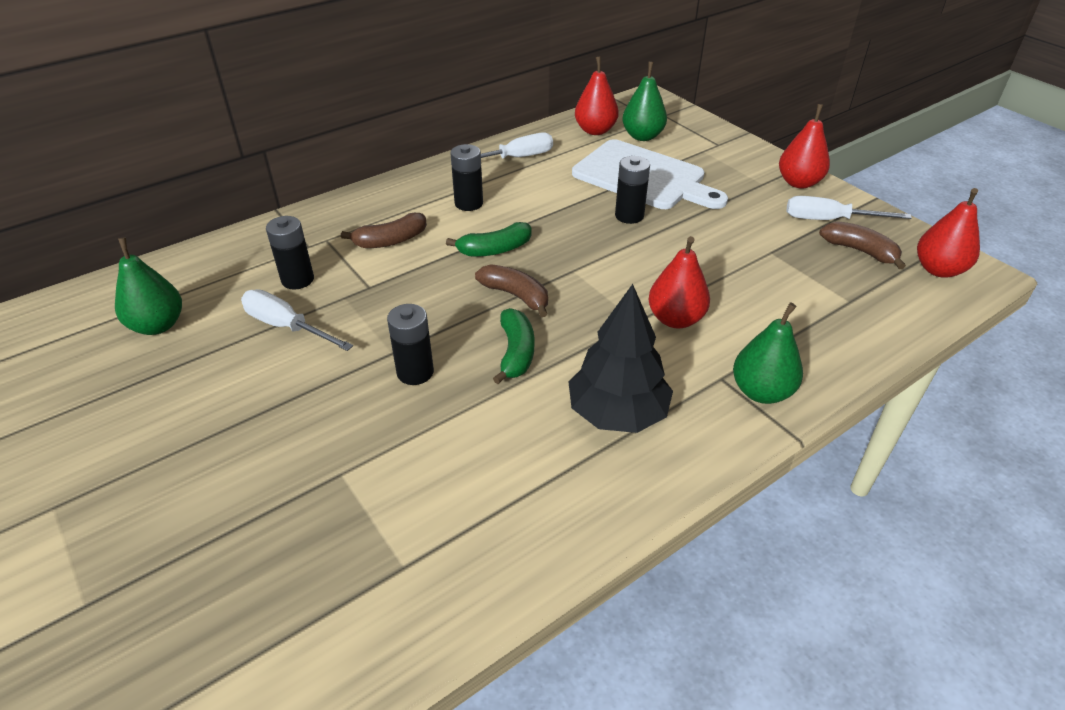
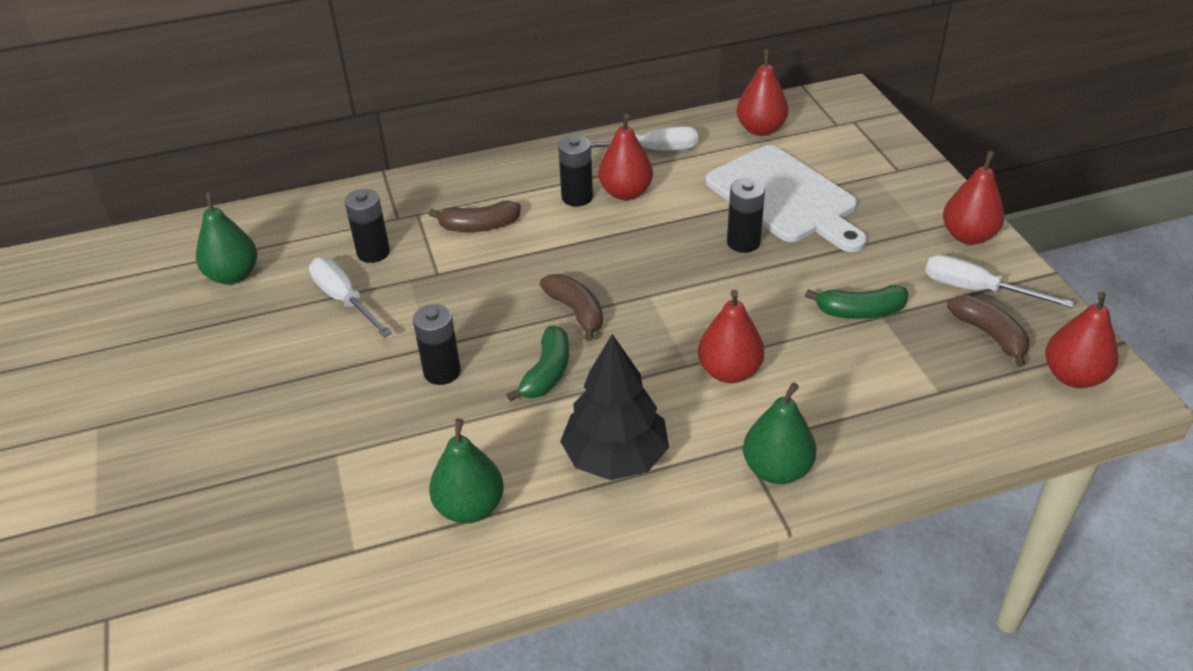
camera: 20 degrees right, 0 degrees up
green banana [446,222,532,257] -> green banana moved to [805,285,909,319]
green pear [622,62,667,141] -> green pear moved to [429,418,504,523]
none -> red pear [598,114,653,200]

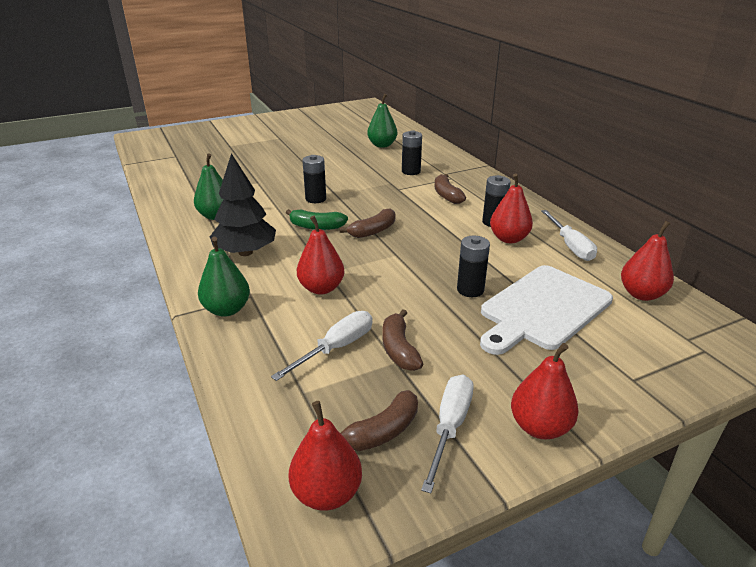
camera: 80 degrees right, 10 degrees down
white screwdriver [309,257,392,337] -> white screwdriver moved to [271,311,373,381]
green banana [805,285,909,319] -> brown banana [382,309,423,371]

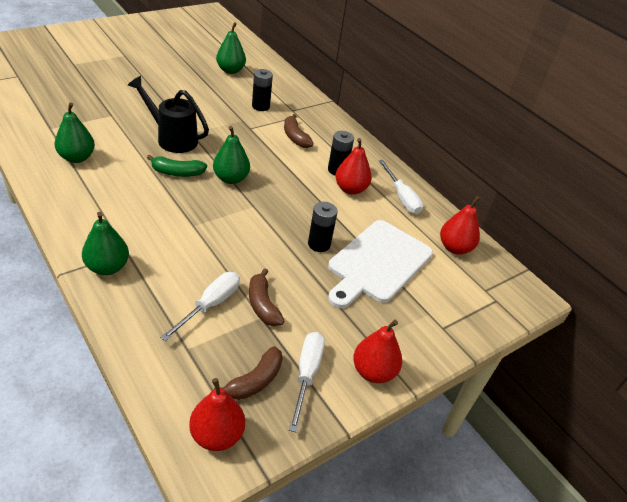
camera: 15 degrees left, 10 degrees up
black tree [210,153,276,256] -> none
red pear [297,216,344,294] -> none
black battery [302,155,326,203] -> black watering can [128,76,209,153]
brown banana [340,208,395,238] -> green pear [213,126,250,184]

